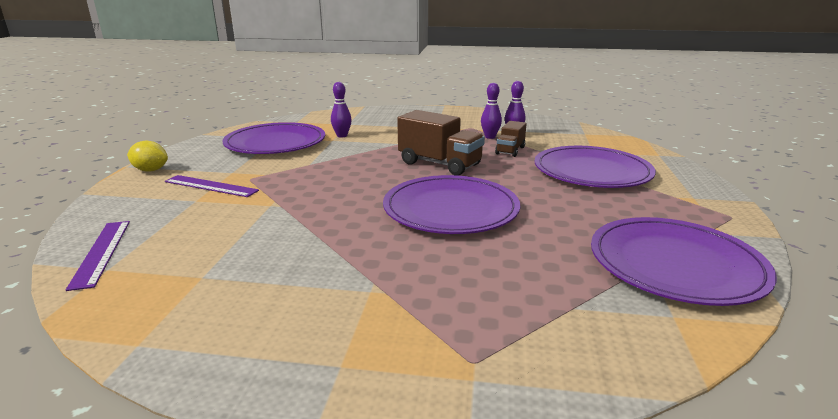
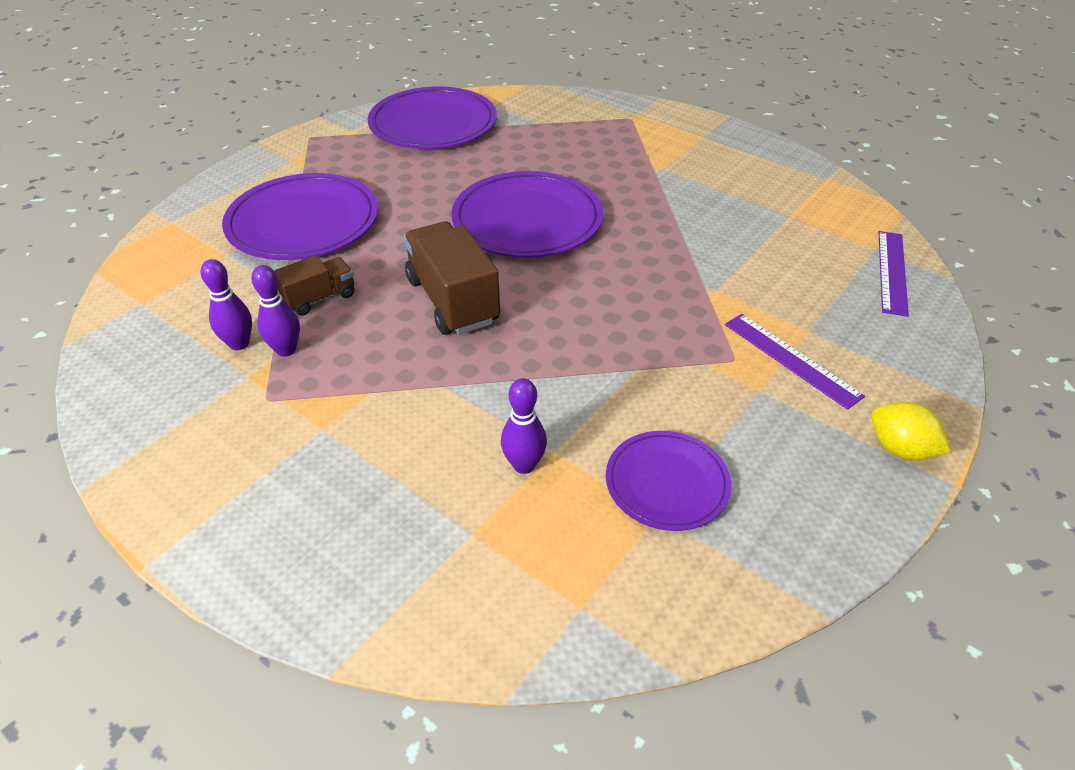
camera: 150 degrees left, 20 degrees up
purple plate [222,122,325,154] -> purple plate [606,431,731,531], size x0.58

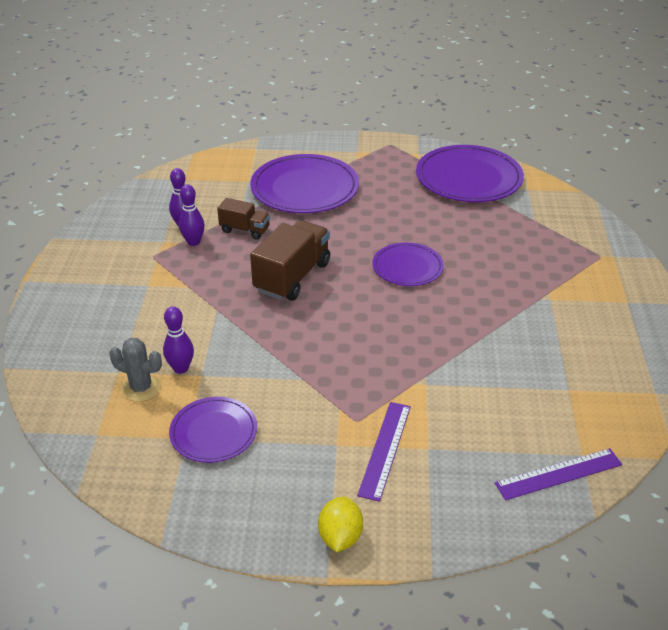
camera: 55 degrees right, 5 degrees down
purple plate [451,171,603,258] -> purple plate [372,243,444,286], size x0.58
none -> grey cactus [109,338,162,402]

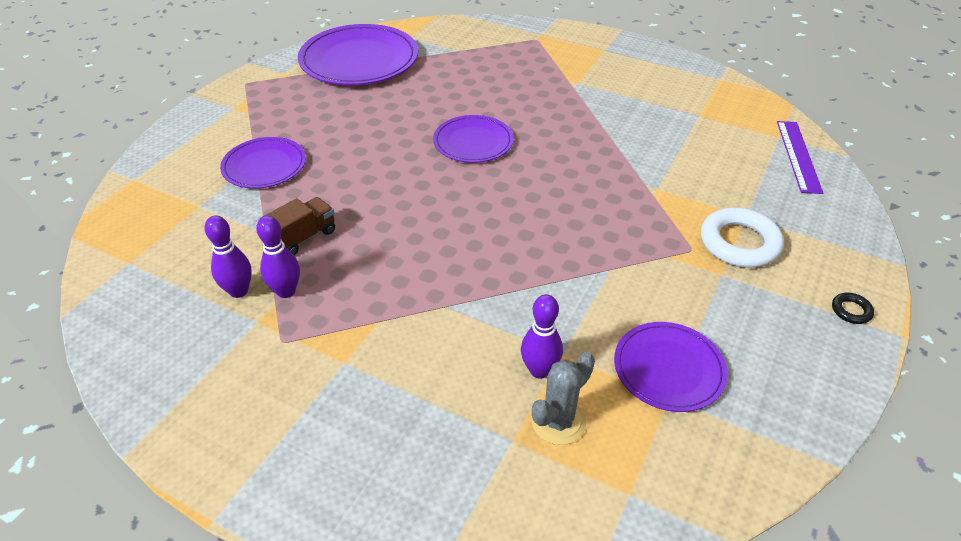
camera: 65 degrees left, 5 degrees up
purple plate [250,154,359,213] -> purple plate [220,137,306,189], size x0.58
brown truck [250,220,330,301] -> none
yellow lemon [318,496,363,552] -> black ring [832,293,874,324]
purple ruler [357,402,411,502] -> white ring [701,207,784,268]

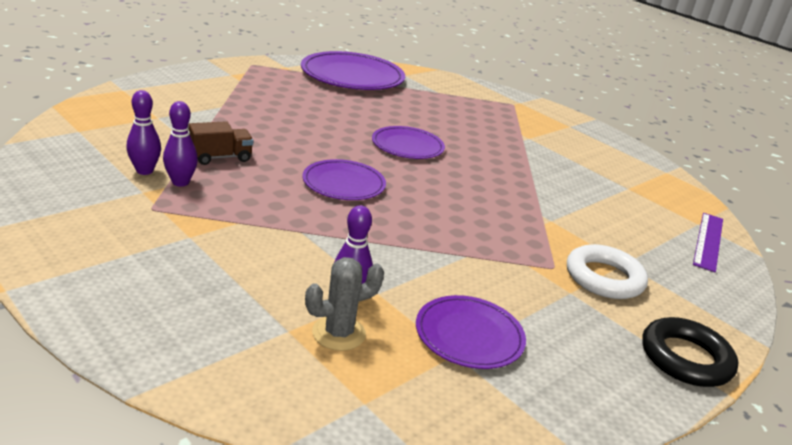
camera: 15 degrees right, 15 degrees down
purple plate [220,137,306,189] -> purple plate moved to [302,159,386,200]
black ring [832,293,874,324] -> black ring [642,317,738,387], size x2.23

